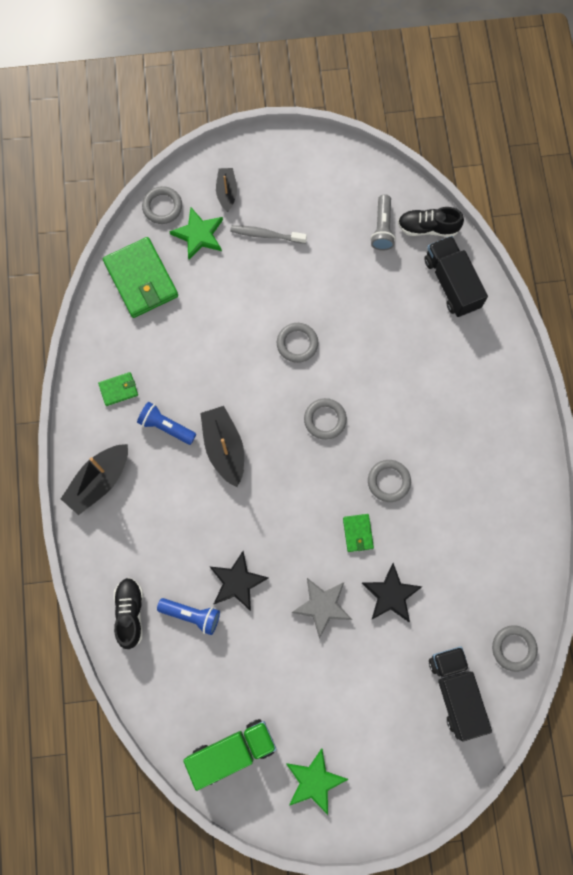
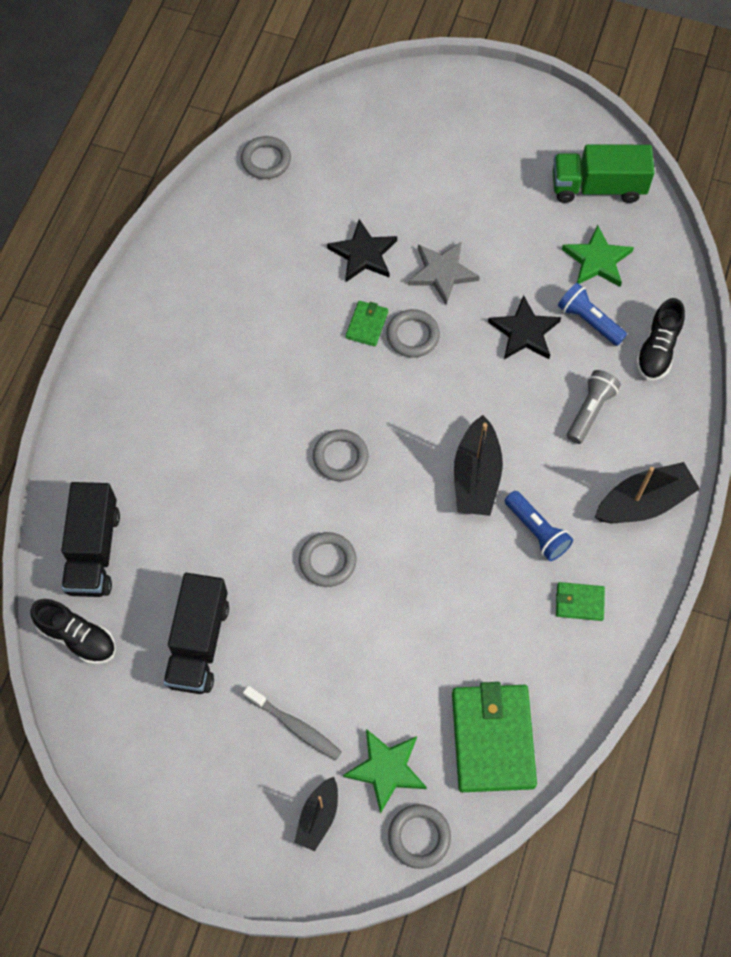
camera: 155 degrees left, 10 degrees down
green star [286,748,348,815] -> green star moved to [562,225,634,287]
grey ring [368,460,411,502] -> grey ring moved to [386,309,440,358]
grey flashlight [370,194,395,251] -> grey flashlight moved to [567,370,621,444]
black truck [429,647,492,741] -> black truck moved to [163,573,229,694]

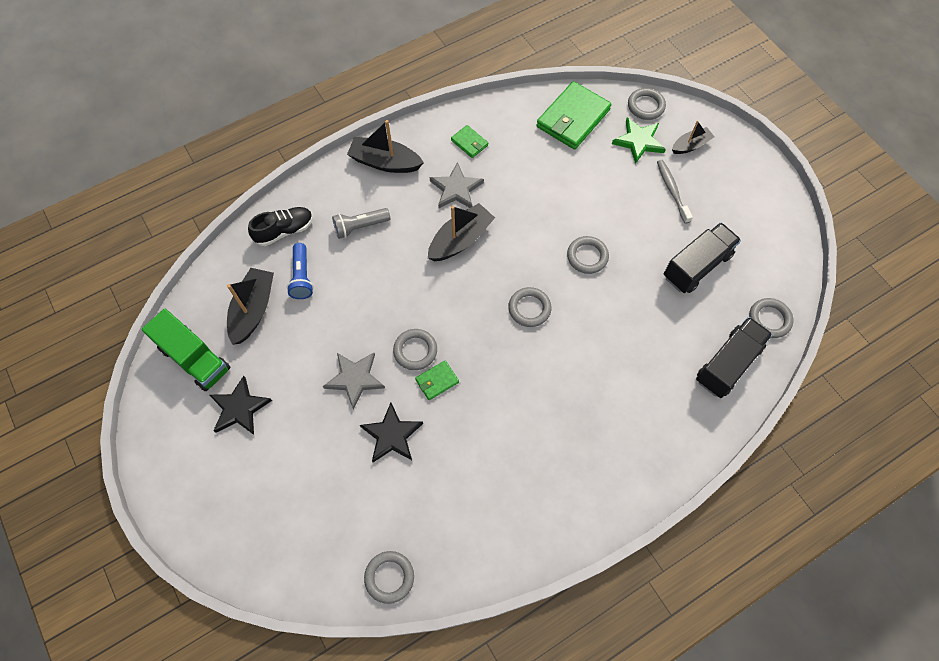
camera: 140 degrees left, 0 degrees up
black shoe [30,599,116,665] -> grey ring [749,298,794,338]
black star [488,295,561,359] -> black star moved to [210,376,272,435]
blue flashlight [505,491,573,561] -> grey star [430,162,484,208]
green star [562,225,634,287] -> black boat [227,268,274,345]

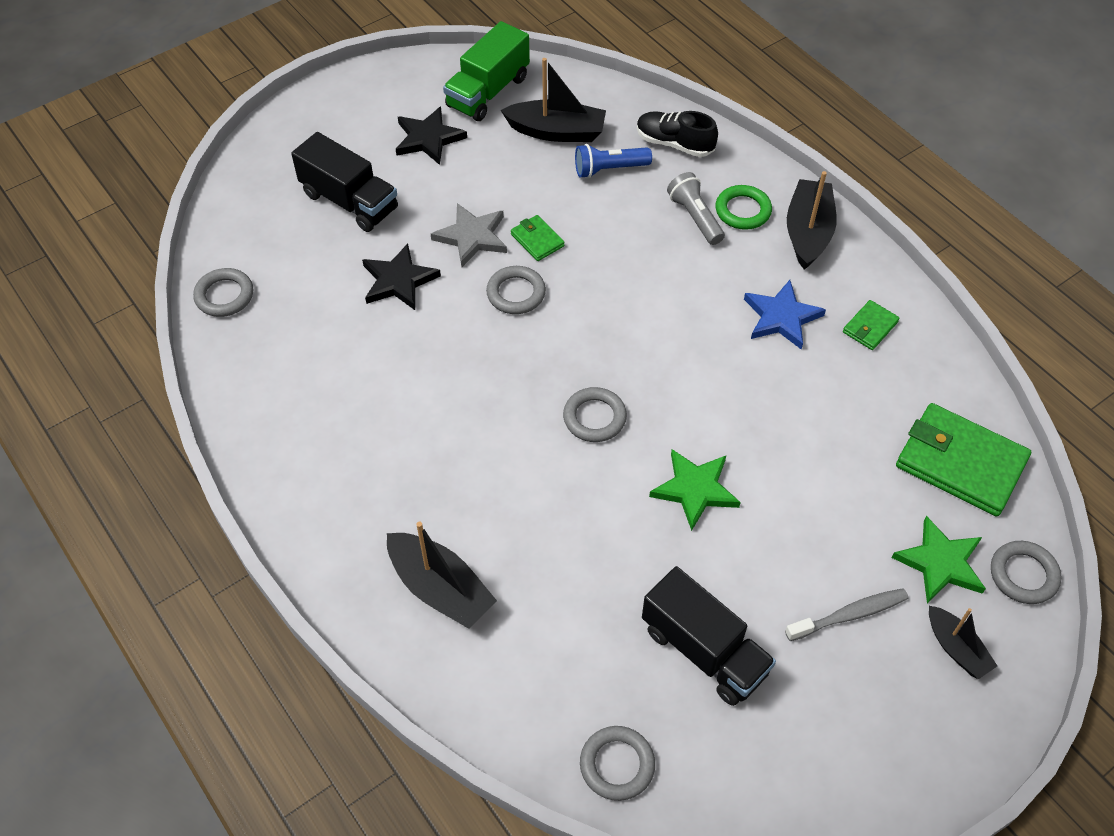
camera: 85 degrees right, 10 degrees down
black shoe [248,207,313,246] -> black shoe turned 150 degrees clockwise [637,111,718,157]
green wallet [415,360,459,400] -> green wallet moved to [511,215,565,261]
black boat [428,203,495,261] -> black boat moved to [387,522,497,629]
grey star [430,162,484,208] -> blue star [744,280,826,350]
grey ring [567,236,609,274] -> green star [649,449,741,531]
black truck [696,317,773,398] -> black truck moved to [291,132,398,232]
none -> green ring [715,185,772,230]

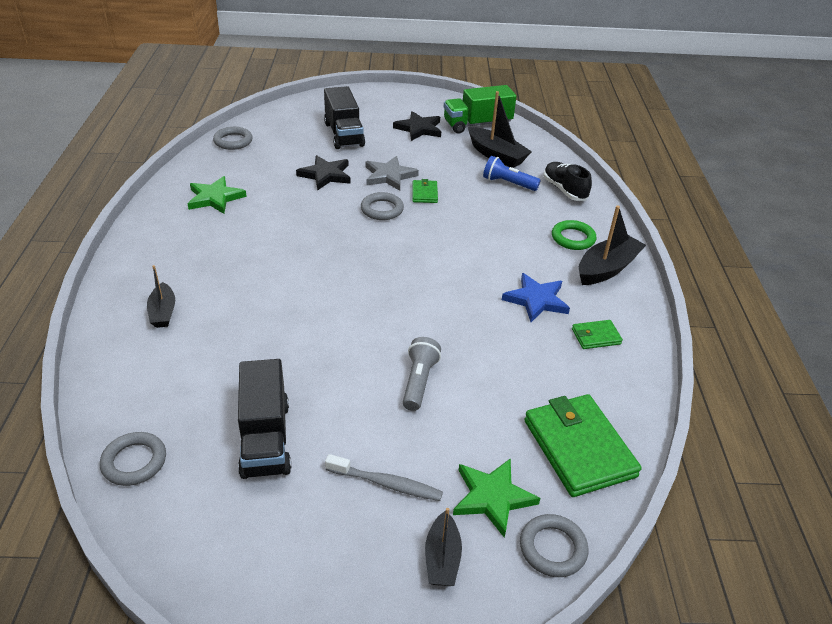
camera: 35 degrees right, 15 degrees down
black boat [387,522,497,629] -> black boat [147,265,175,328], size x0.62
grey ring [563,387,627,442] -> none
green star [649,449,741,531] -> green star moved to [187,176,247,214]
grey flashlight [667,172,725,245] -> grey flashlight moved to [403,337,441,411]

